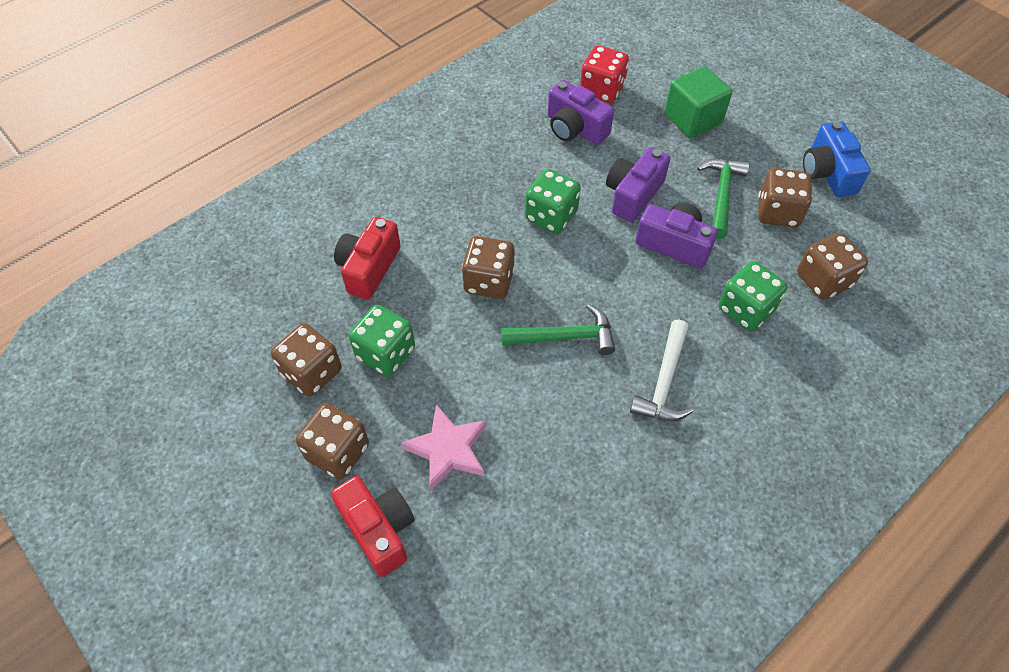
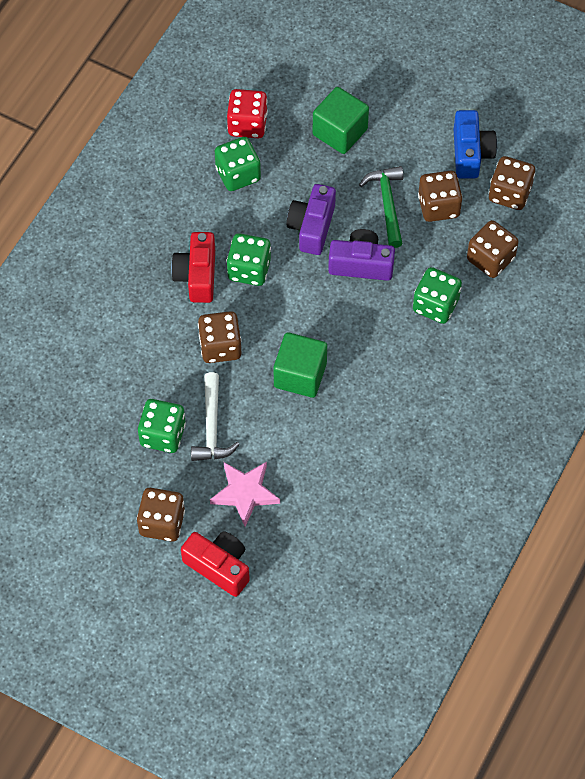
camera: 20 degrees left, 5 degrees up
brown dice [271,323,341,397] -> brown dice moved to [489,156,535,210]
red camera [334,217,401,300] -> red camera moved to [171,232,215,303]
green hammer [501,304,615,355] -> green cube [274,332,327,398]
purple camera [548,80,614,145] -> green dice [215,137,261,191]
white hammer [630,320,693,421] -> white hammer moved to [191,372,240,461]
blue camera [803,121,871,197] -> blue camera turned 150 degrees counterclockwise [454,110,497,179]

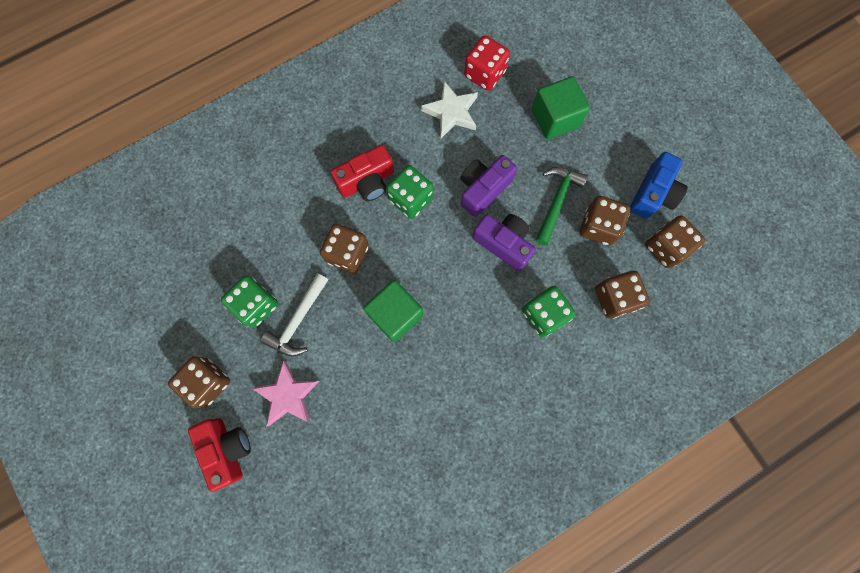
camera: 30 degrees right, 15 degrees up
red camera [171,232,215,303] -> red camera turned 150 degrees counterclockwise [331,145,394,201]
green dice [215,137,261,191] -> white star [421,81,478,138]

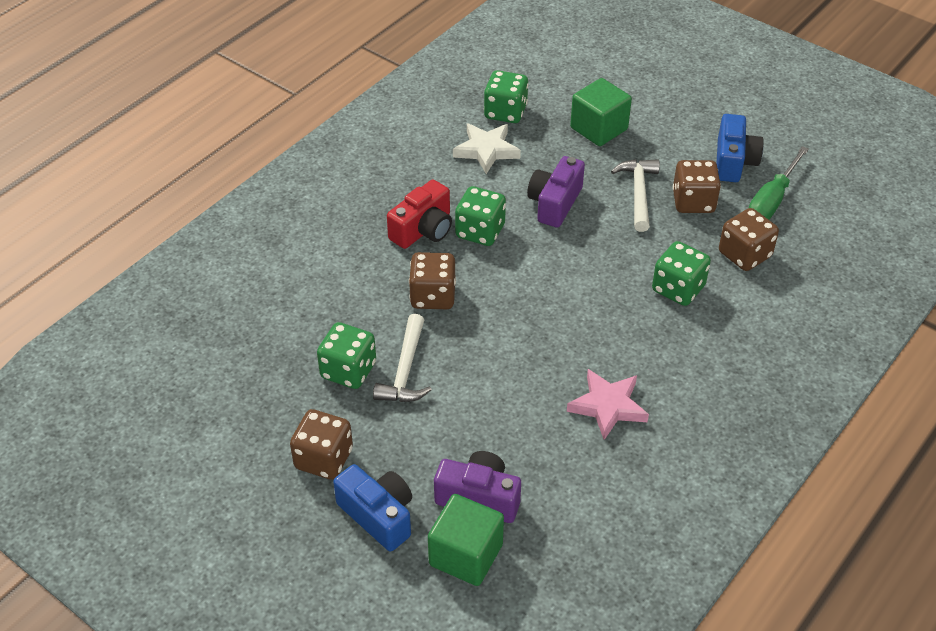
camera: 20 degrees left, 30 degrees down
red camera [188,418,251,492] -> blue camera [333,464,412,551]
pink star [252,360,319,427] -> pink star moved to [567,369,649,440]
green cube [363,280,423,342] -> green cube moved to [428,494,504,586]
red dice [464,35,510,91] -> green dice [484,70,529,123]
purple camera [472,214,536,271] -> purple camera moved to [434,451,521,523]
green hammer [536,167,588,245] -> white hammer [611,159,660,232]
brown dice [645,215,705,268] -> green screwdriver [749,146,809,220]

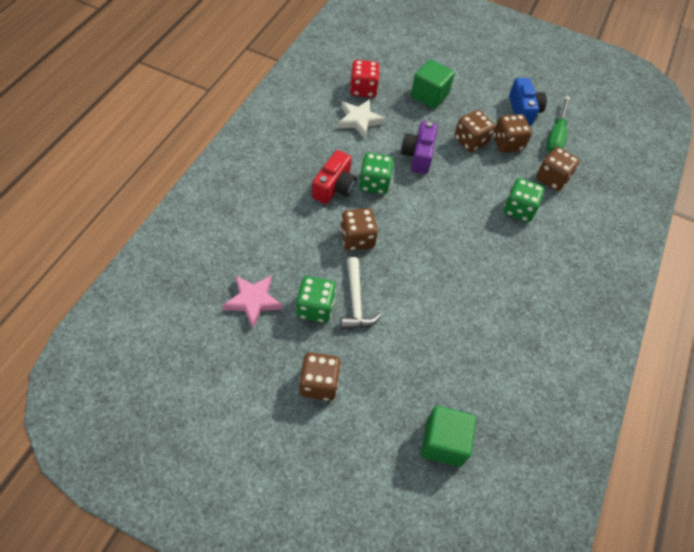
camera: 20 degrees left, 10 degrees up
blue camera [333,464,412,551] -> none
purple camera [434,451,521,523] -> none
green dice [484,70,529,123] -> red dice [350,60,380,98]
pink star [567,369,649,440] -> pink star moved to [223,275,283,328]
white hammer [611,159,660,232] -> brown dice [454,110,495,152]

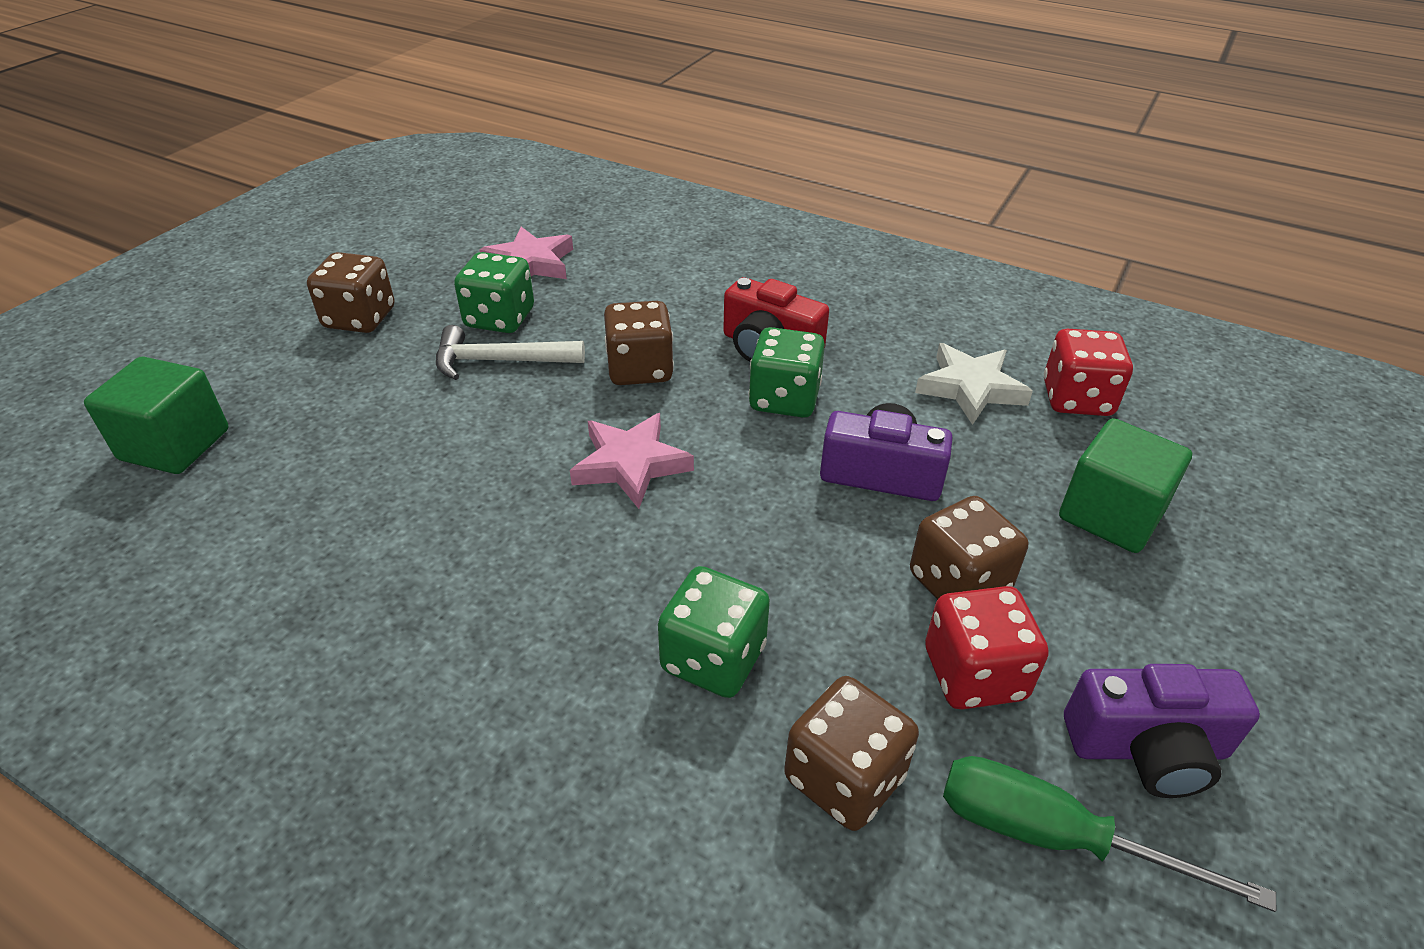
camera: 100 degrees right, 15 degrees down
brown dice [493,114,532,153] -> red dice [925,586,1049,710]
blue camera [509,78,547,126] -> purple camera [1064,664,1260,798]
none -> pink star [570,413,694,509]

